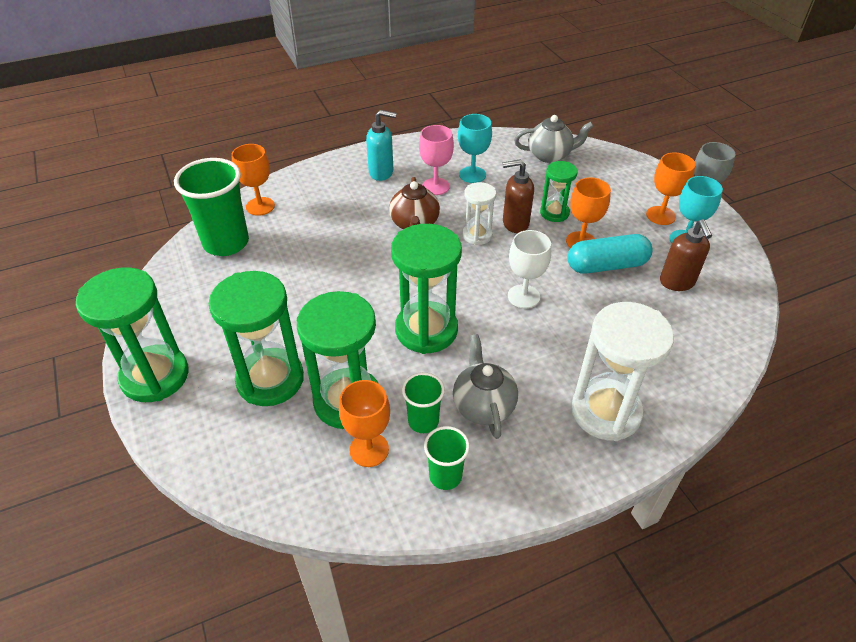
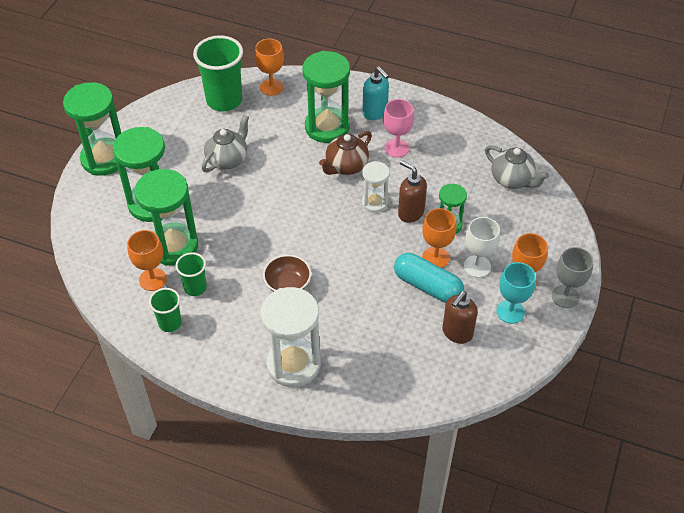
camera: 45 degrees right, 5 degrees up
green hourglass [391,224,462,354] -> green hourglass moved to [303,51,350,143]
grey teapot [453,334,518,439] -> grey teapot moved to [202,114,249,172]
turquoise goblet [458,114,492,183] -> none
white goblet [508,230,551,308] -> white goblet moved to [464,217,500,278]
none -> brown bowl [263,255,311,292]

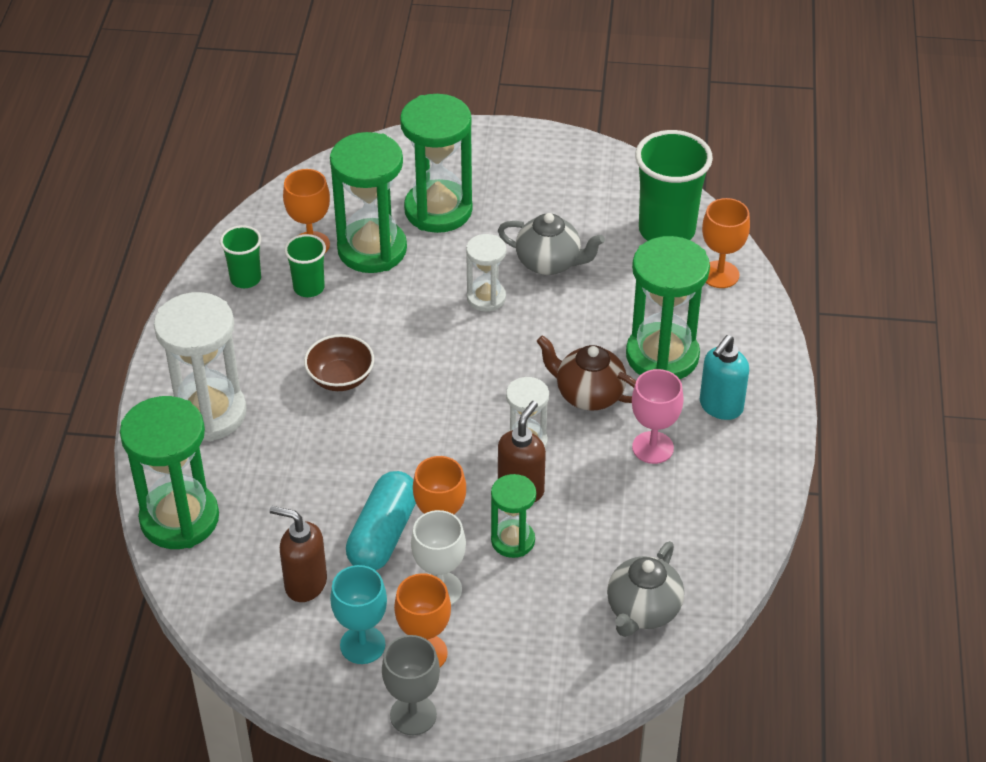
camera: 75 degrees right, 5 degrees down
green hourglass [63,82,121,176] -> green hourglass moved to [120,396,219,549]
none -> white hourglass [466,234,506,312]

